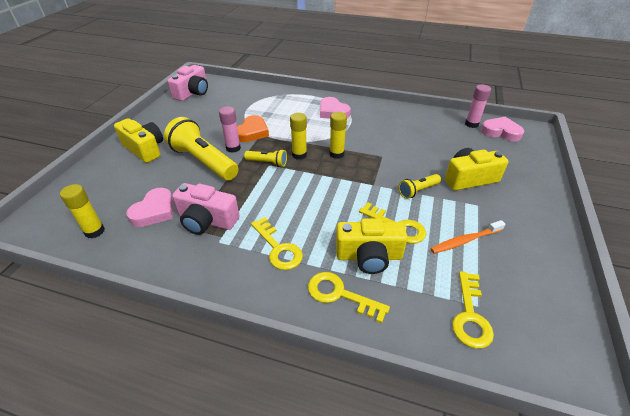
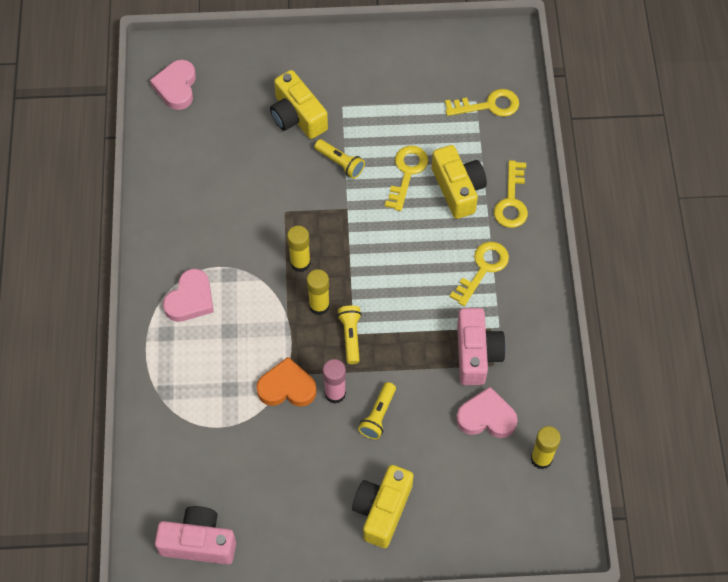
camera: 110 degrees left, 20 degrees up
yellow flashlight [164,117,239,180] -> yellow flashlight [358,382,396,440], size x0.49
orange toothbrush [430,220,505,253] -> none
pink glue stick [465,84,491,128] -> none

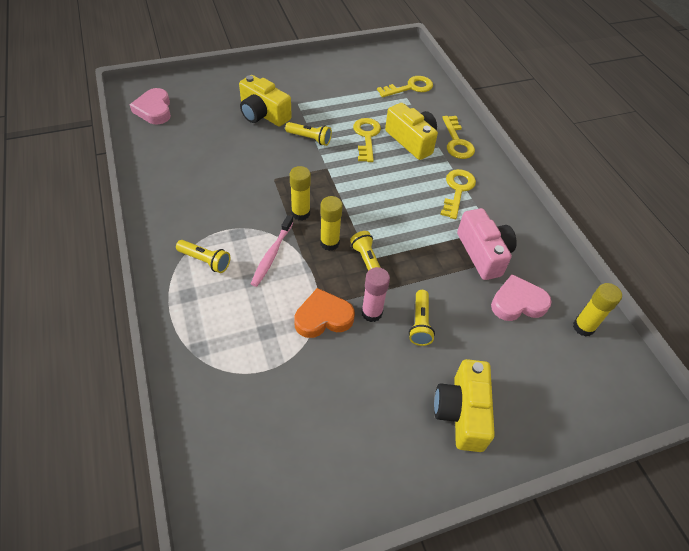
camera: 20 degrees left, 10 degrees down
pink camera [155,506,236,564] -> none
pink heart [163,269,214,322] -> yellow flashlight [176,240,230,273]
none -> pink toothbrush [251,215,293,287]

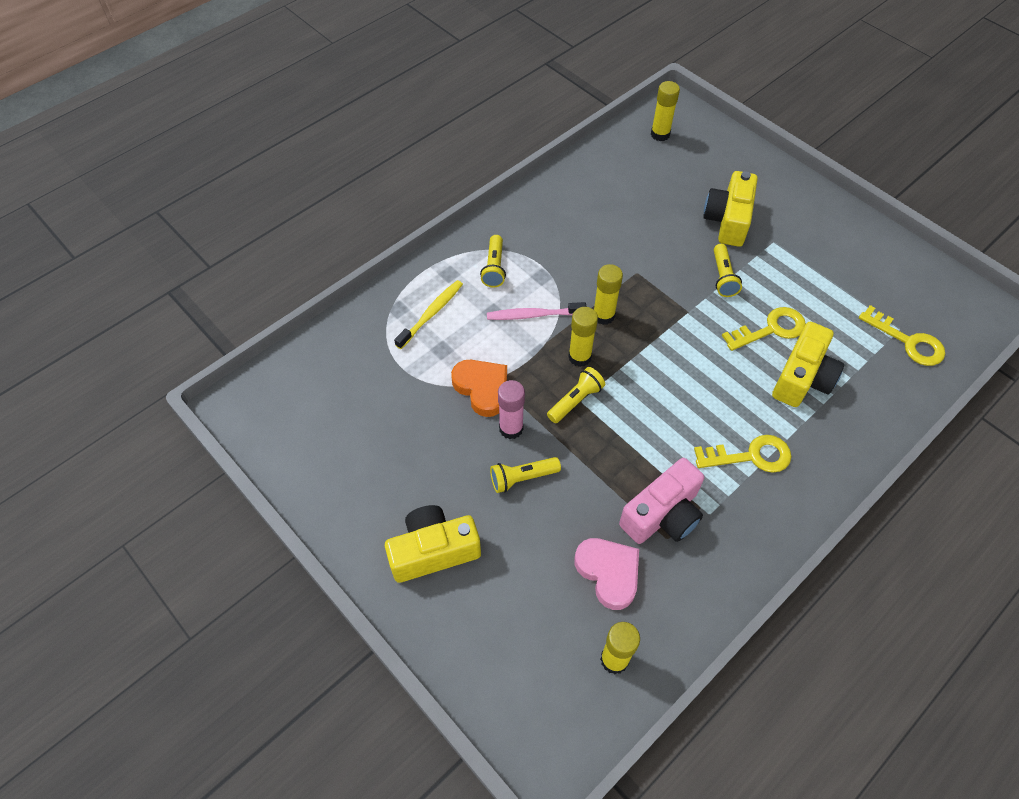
camera: 70 degrees right, 5 degrees up
pink heart [130,88,171,124] -> yellow glue stick [651,81,680,141]
yellow key [442,116,475,159] -> none
none -> yellow toothbrush [394,280,463,349]

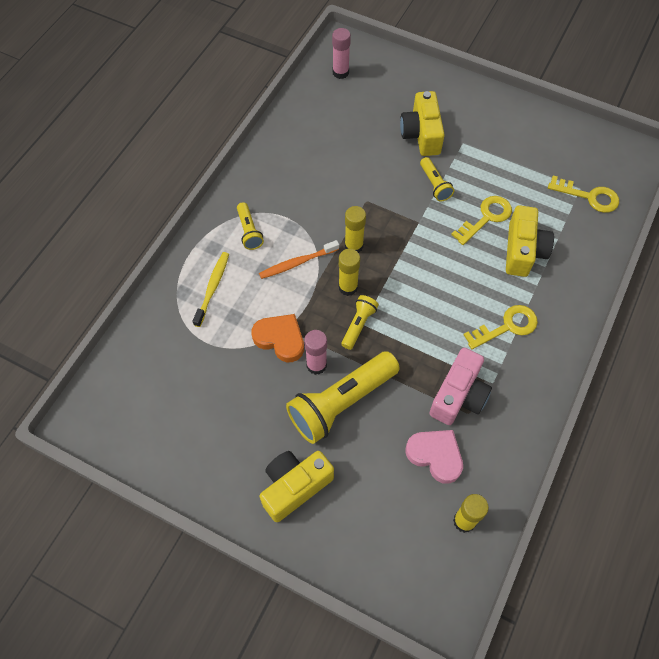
camera: 20 degrees left, 5 degrees up
pink toothbrush [487,302,587,320] -> orange toothbrush [259,240,339,279]
yellow flashlight [490,457,561,493] -> yellow flashlight [286,351,400,444], size x2.05
yellow glue stick [651,81,680,141] -> pink glue stick [332,28,351,79]

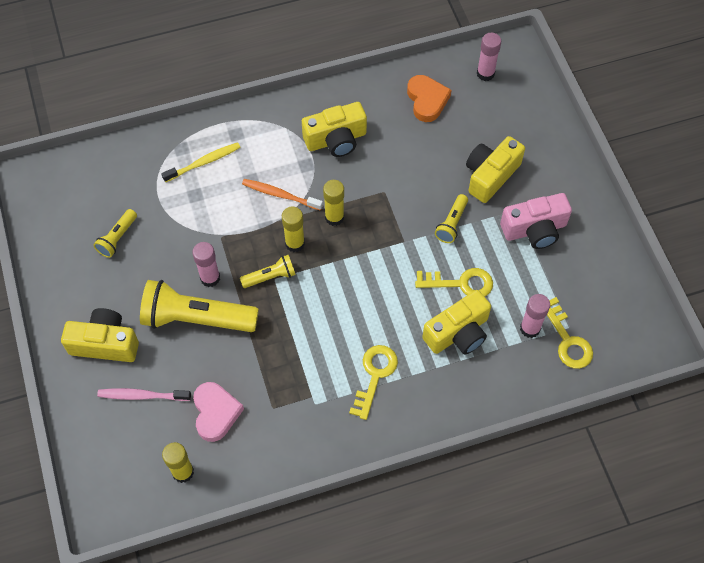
camera: 45 degrees right, 0 degrees up
yellow flashlight [237,202,264,250] -> yellow flashlight moved to [94,209,137,258]
orange heart [251,314,304,362] -> orange heart moved to [407,75,452,122]
pink camera [429,348,492,425] -> pink camera moved to [500,193,572,249]
yellow key [464,305,538,349] -> yellow key turned 90 degrees counterclockwise [349,345,398,420]
none -> pink toothbrush [97,388,191,401]
none -> yellow camera [302,102,367,157]
none -> pink glue stick [520,294,550,338]

